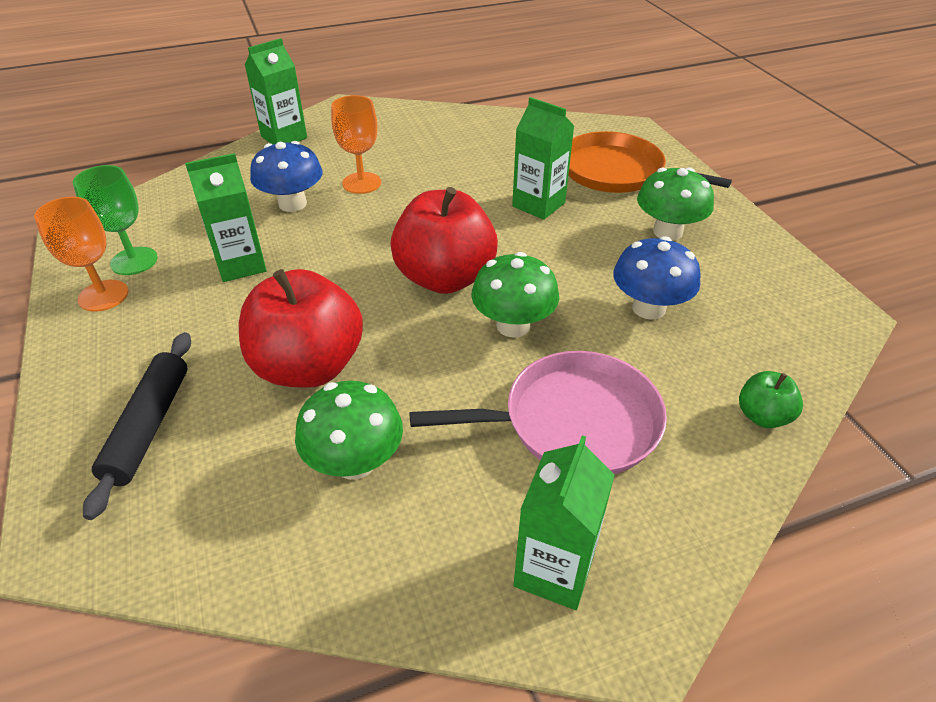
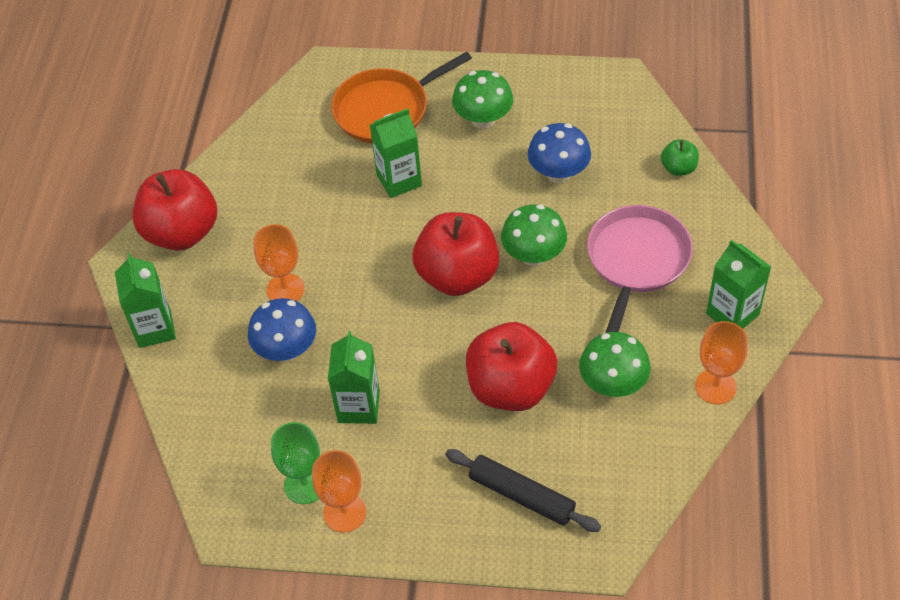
camera: 60 degrees left, 10 degrees up
none -> red apple [133,169,217,251]
none -> orange goblet [695,321,748,404]

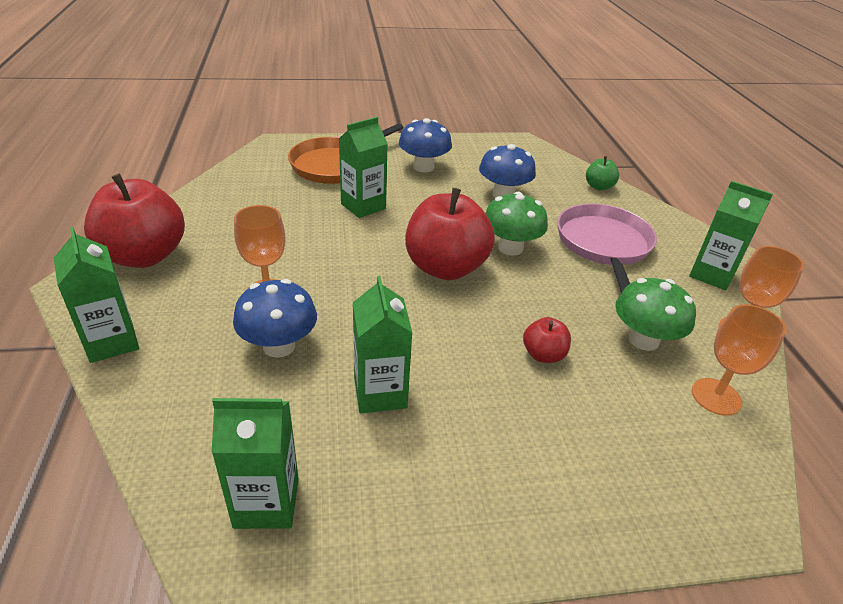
camera: 20 degrees left, 15 degrees down
green goblet [271,422,320,504] -> none
orange goblet [312,450,366,533] -> orange goblet moved to [692,304,786,416]
black rolling pin [445,449,601,532] -> none
green mushroom [452,70,513,129] -> blue mushroom [399,118,452,172]
red apple [466,322,557,411] -> red apple [523,317,571,363], size x0.46
none -> green carton [212,398,299,529]

